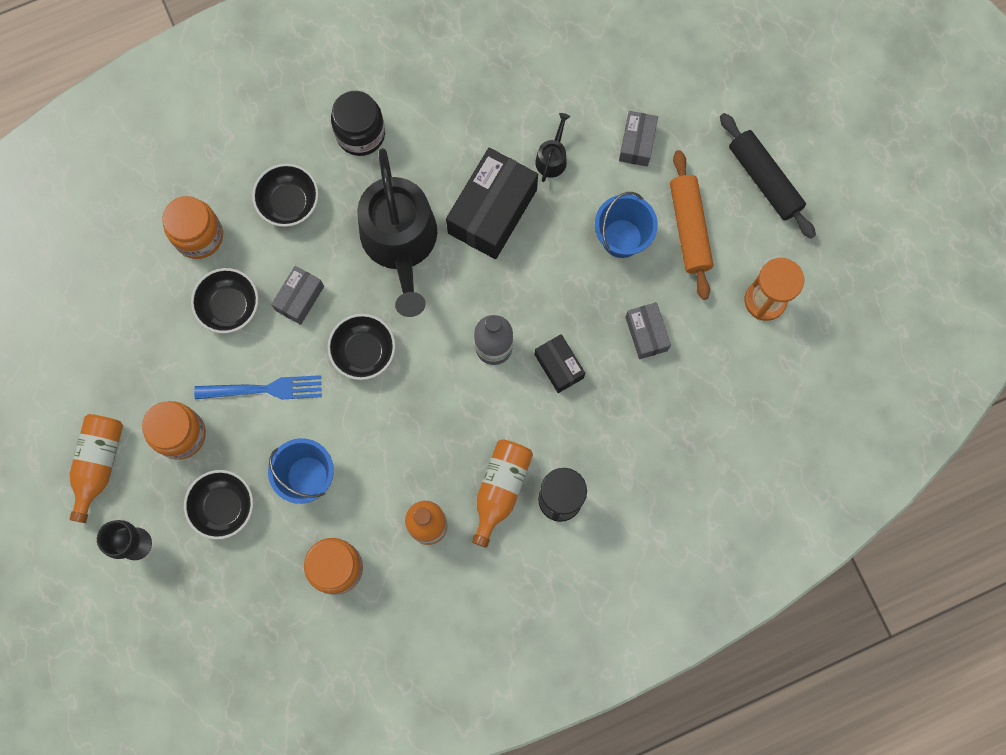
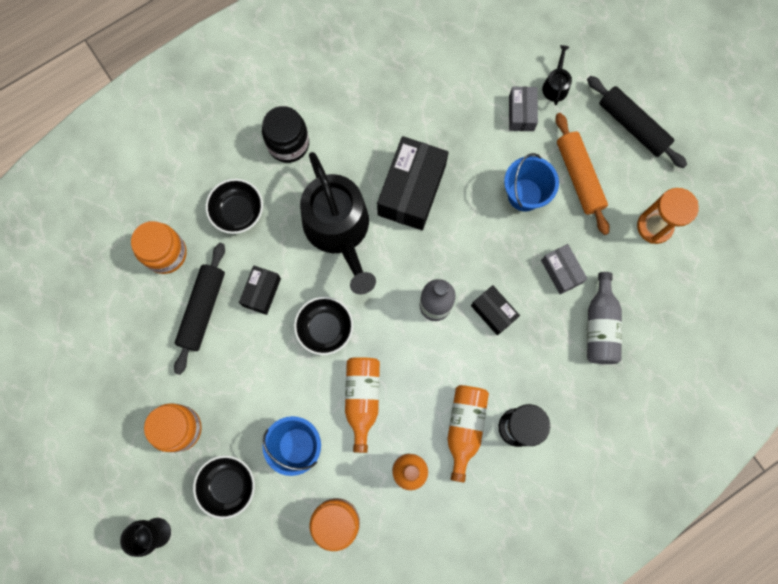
camera: 10 degrees left, 0 degrees up
orange bottle [70,414,123,523] -> orange bottle moved to [345,357,380,453]
black bowl [191,268,259,333] -> black rolling pin [174,243,225,375]
blue fork [194,375,322,399] -> none
grey box [271,266,324,325] -> black box [239,265,281,315]
black watering can [535,113,570,182] -> black watering can moved to [542,45,572,105]
none -> grey bottle [587,272,622,364]

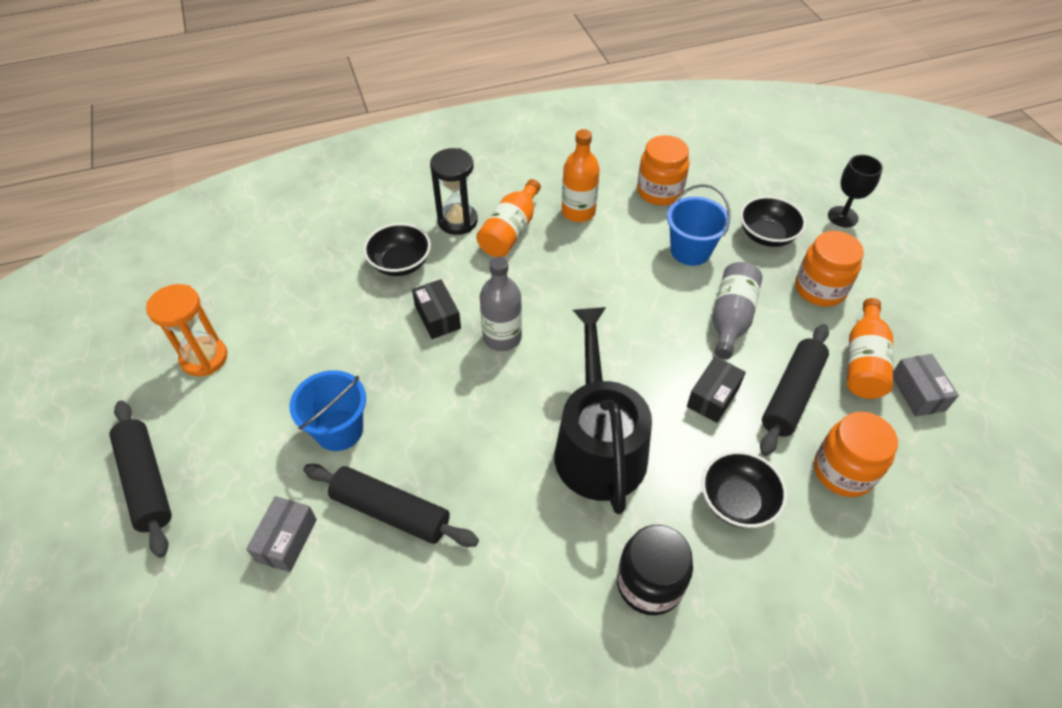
camera: 165 degrees left, 25 degrees down
black bowl [294,297,353,355] -> black bowl moved to [363,223,431,276]
orange bottle [345,357,380,453] -> orange bottle moved to [847,298,894,399]
black box [377,136,449,230] -> none
grey box [541,244,588,294] -> grey box moved to [893,354,959,417]
black watering can [542,45,572,105] -> none
orange rolling pin [555,113,610,235] -> none
grey bottle [587,272,622,364] -> grey bottle moved to [712,262,762,359]
none -> black rolling pin [303,464,479,547]

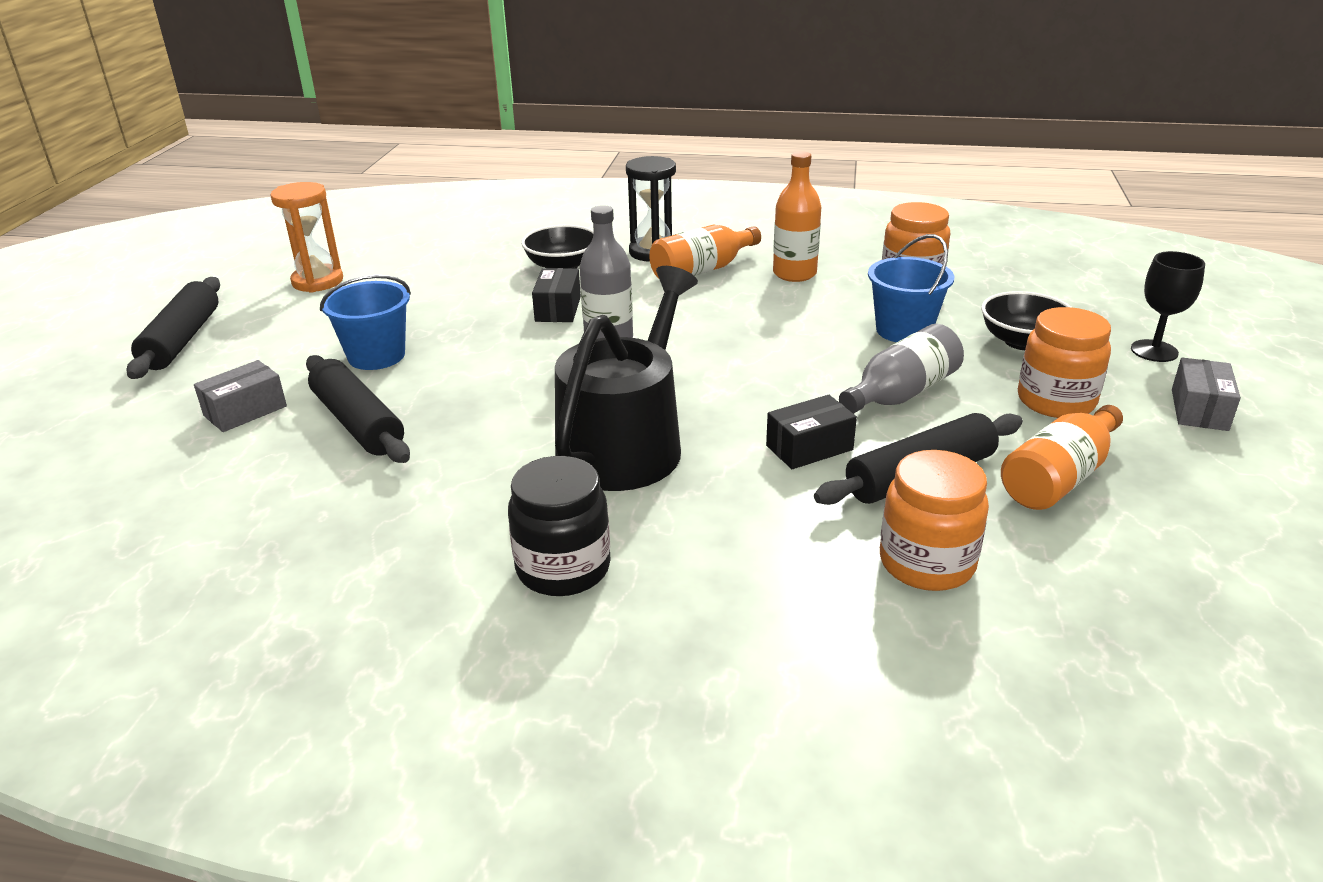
camera: 30 degrees right, 20 degrees down
black bowl [702,451,787,528] -> none
grey box [893,354,959,417] -> grey box moved to [1172,358,1241,431]

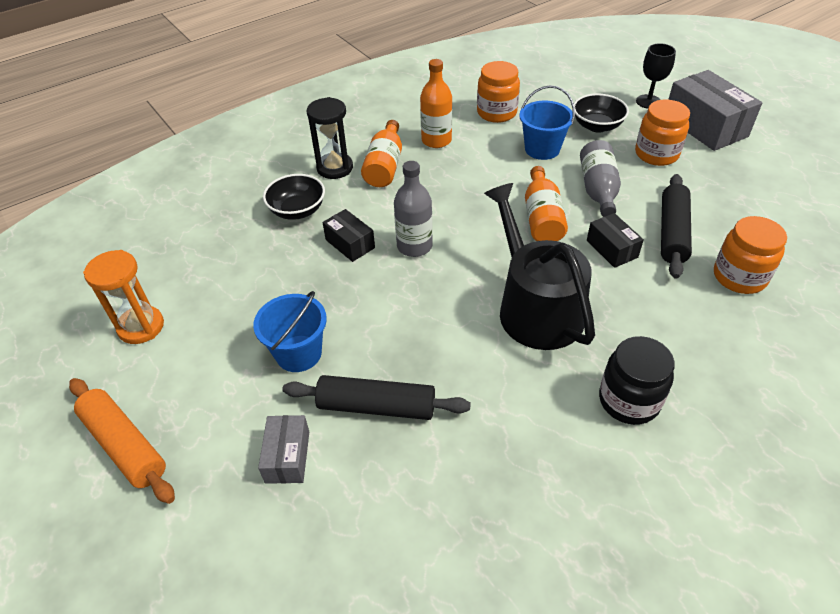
camera: 45 degrees left, 15 degrees up
black rolling pin [127,277,220,379] -> orange rolling pin [69,378,175,504]
black box [766,395,857,469] -> black box turned 45 degrees counterclockwise [587,213,644,268]
orange bottle [1001,405,1123,510] -> orange bottle moved to [525,166,568,241]
grey box [1172,358,1241,431] -> grey box [668,70,762,151], size x1.88

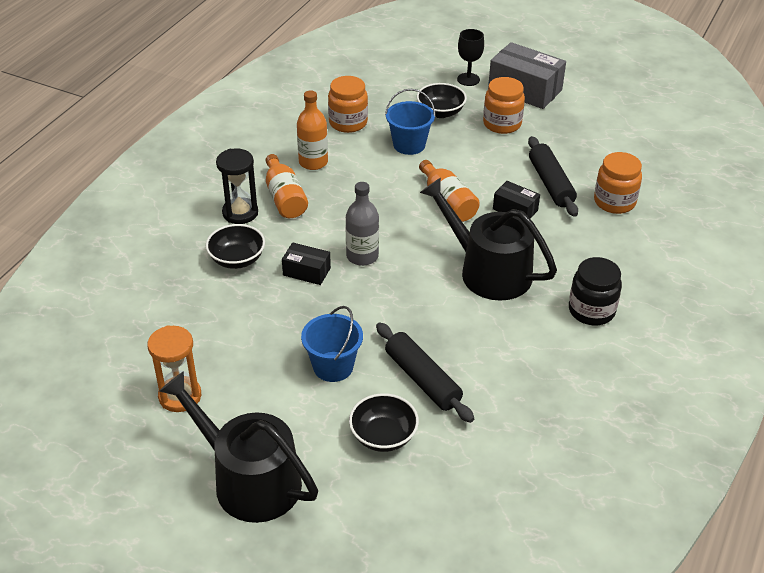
camera: 30 degrees left, 5 degrees down
orange rolling pin [69,378,175,504] -> black watering can [159,371,318,523]
grey box [258,415,309,484] -> black bowl [349,393,419,452]
black rolling pin [282,375,471,420] -> black rolling pin turned 75 degrees clockwise [376,322,474,423]
grey bottle [580,140,621,217] -> none

